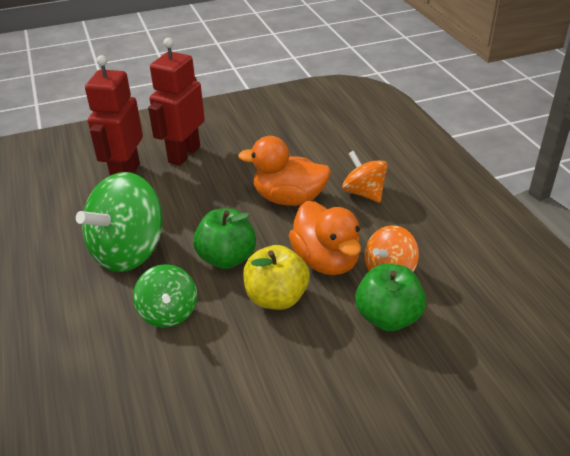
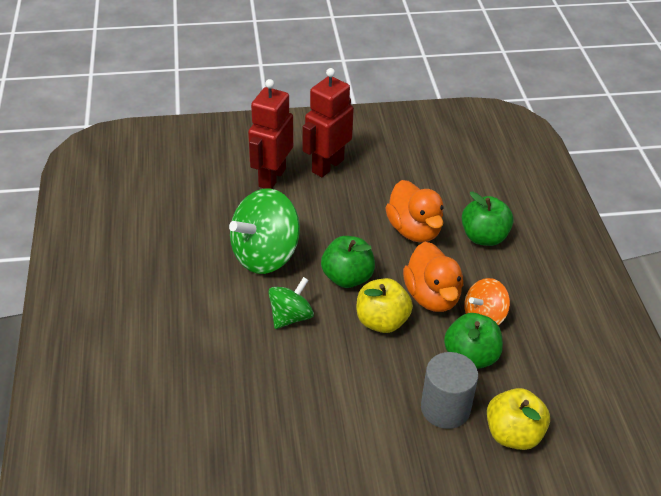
camera: 10 degrees right, 5 degrees up
green spinning top [133,264,197,328] -> green spinning top turned 135 degrees counterclockwise [268,277,314,329]
orange duck [238,136,331,206] -> orange duck turned 135 degrees counterclockwise [385,180,444,242]
orange spinning top [342,151,388,203] -> green apple [462,191,514,246]
none -> grey cylinder [421,352,478,429]
none -> yellow apple [487,388,550,450]

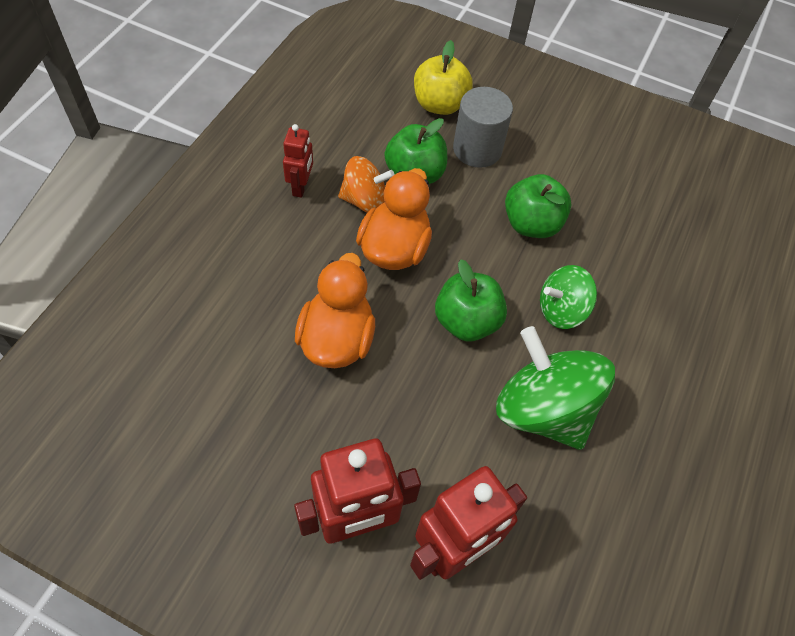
camera: 150 degrees left, 15 degrees up
green spinning top [229,188,300,274] -> green spinning top turned 120 degrees counterclockwise [496,326,615,450]
yellow apple [357,278,413,333] -> none
green apple [462,191,514,246] -> green apple moved to [505,174,572,238]
none -> red robot [283,124,313,198]

